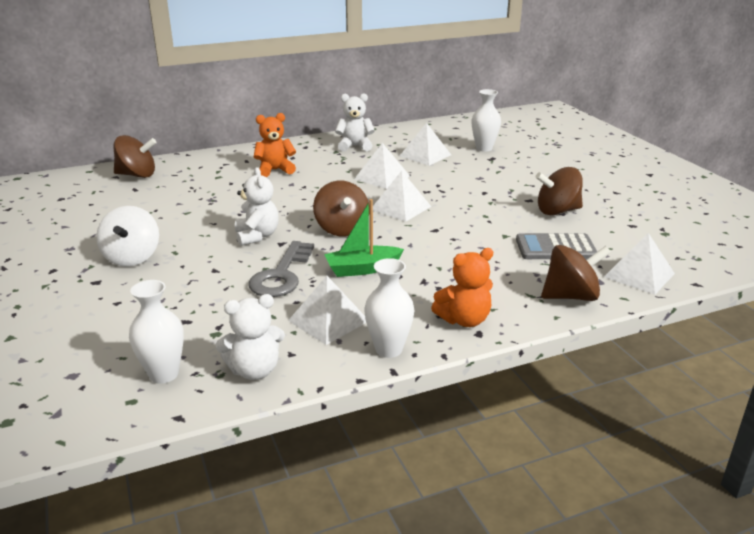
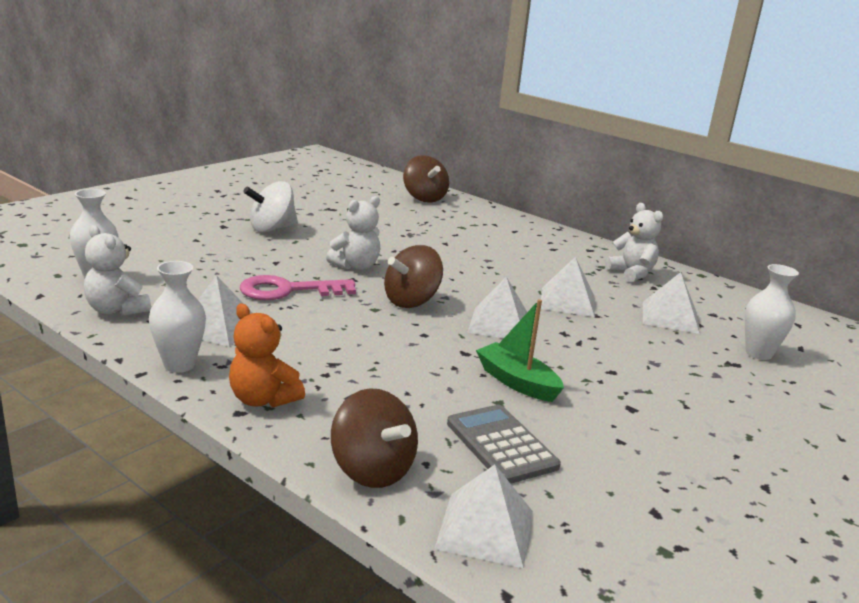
camera: 60 degrees right, 5 degrees down
grey key [248,241,314,297] -> pink key [240,275,356,300]
orange teddy bear [254,113,296,177] -> none
green boat [324,199,404,277] -> green boat moved to [476,299,564,402]
brown spinning top [535,167,583,215] -> none

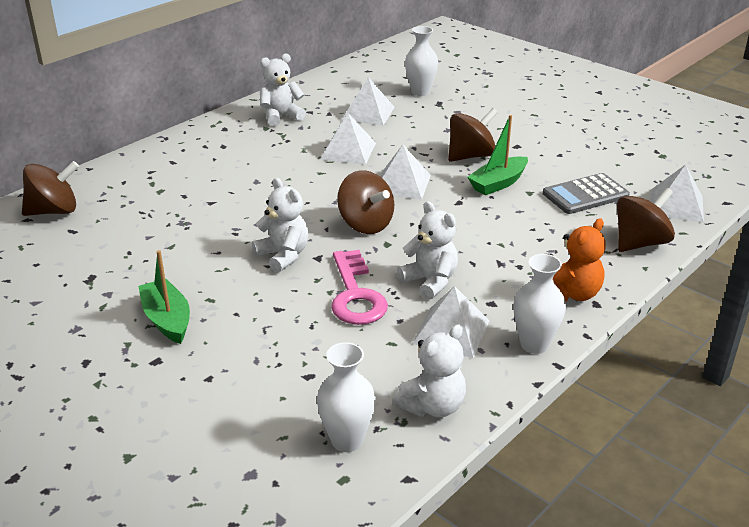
camera: 85 degrees left, 10 degrees up
white spinning top [243,181,298,233] -> green boat [138,250,190,344]
none -> white teddy bear [397,201,458,300]
none -> brown spinning top [448,108,498,162]

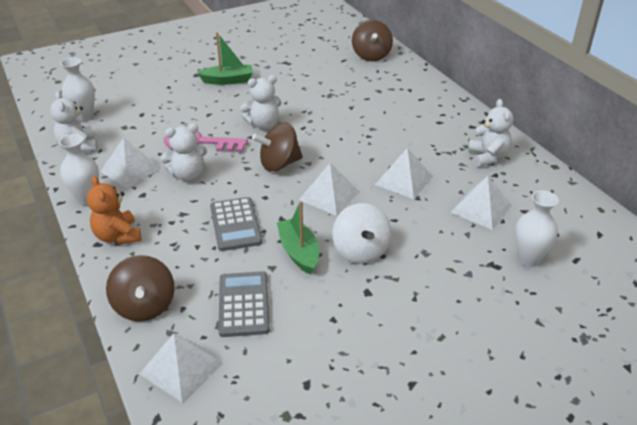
camera: 110 degrees right, 5 degrees up
brown spinning top [448,108,498,162] -> white spinning top [332,203,391,264]
none -> grey calculator [210,197,262,251]

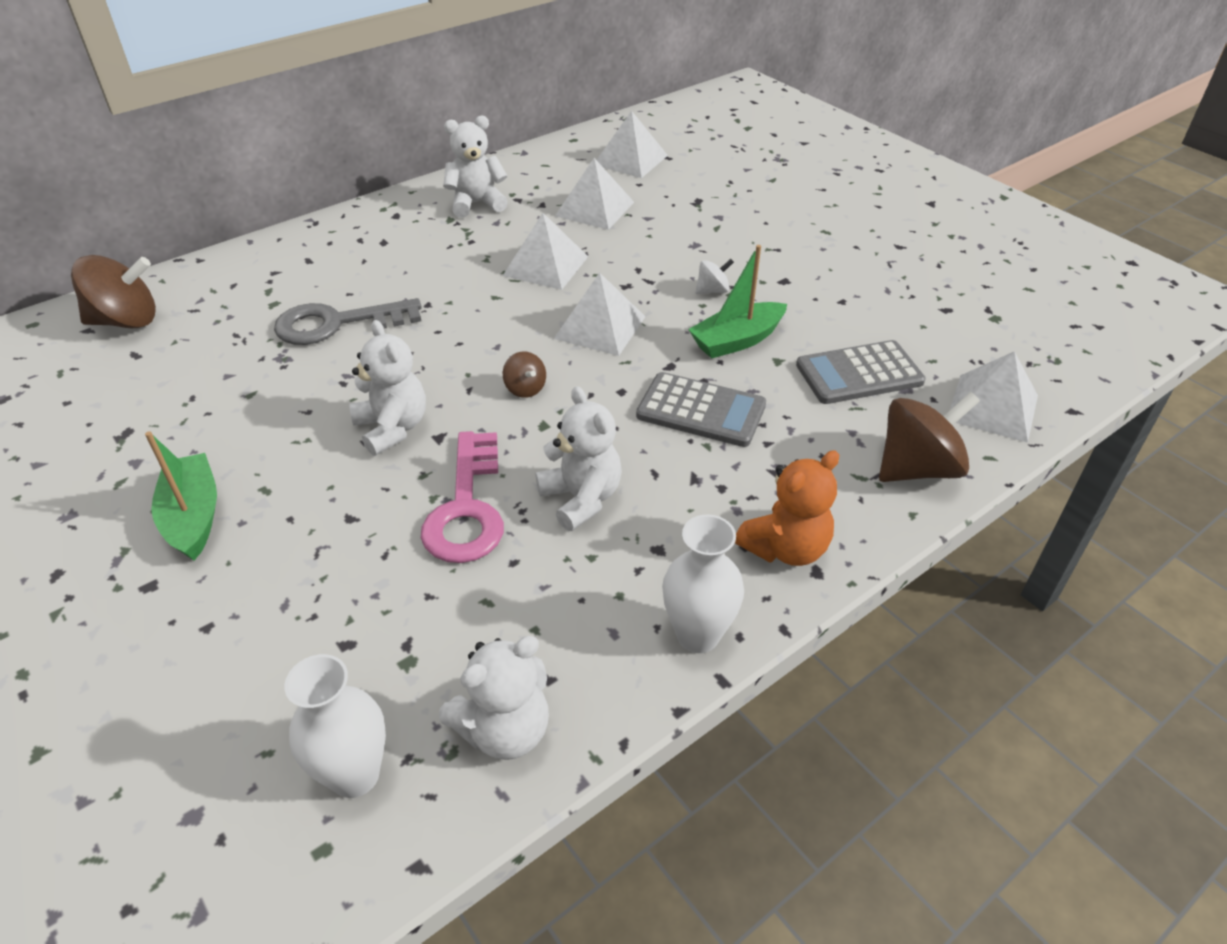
camera: 100 degrees left, 5 degrees up
white pyramid [100,138,161,188] -> white pyramid moved to [597,111,668,178]
grey calculator [210,197,262,251] -> grey calculator turned 45 degrees clockwise [636,372,766,447]
brown spinning top [252,122,303,172] -> brown spinning top [503,352,546,398], size x0.50
white spinning top [332,203,391,264] -> white spinning top [695,259,734,294], size x0.50
white vase [515,190,559,267] -> none
none -> grey key [274,298,421,345]

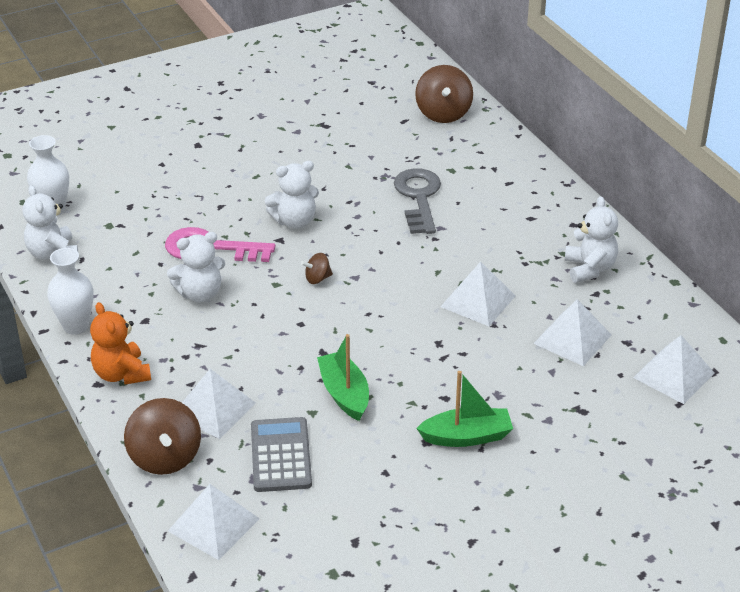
camera: 100 degrees right, 5 degrees down
green boat [145,431,217,561] -> green boat moved to [416,371,513,447]
white pyramid [554,272,645,356] -> white pyramid moved to [182,369,256,439]
grey calculator [636,372,766,447] -> none
white spinning top [695,259,734,294] -> none

